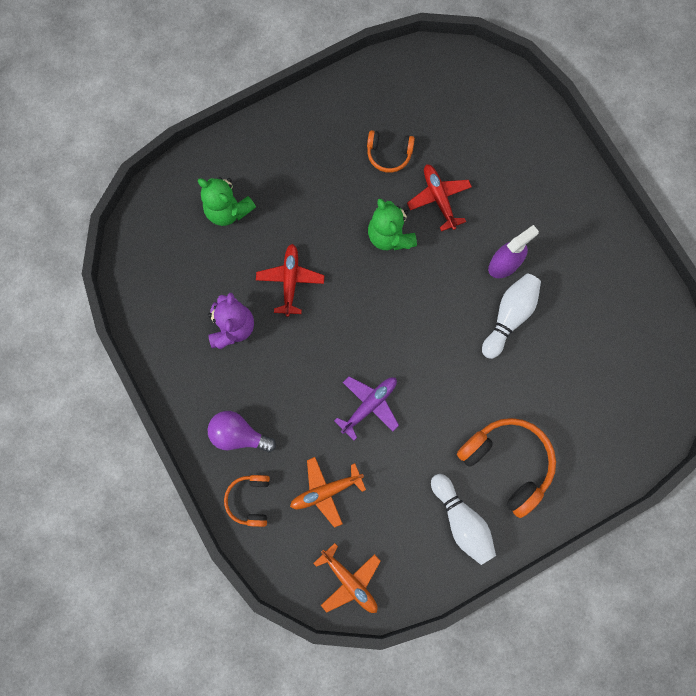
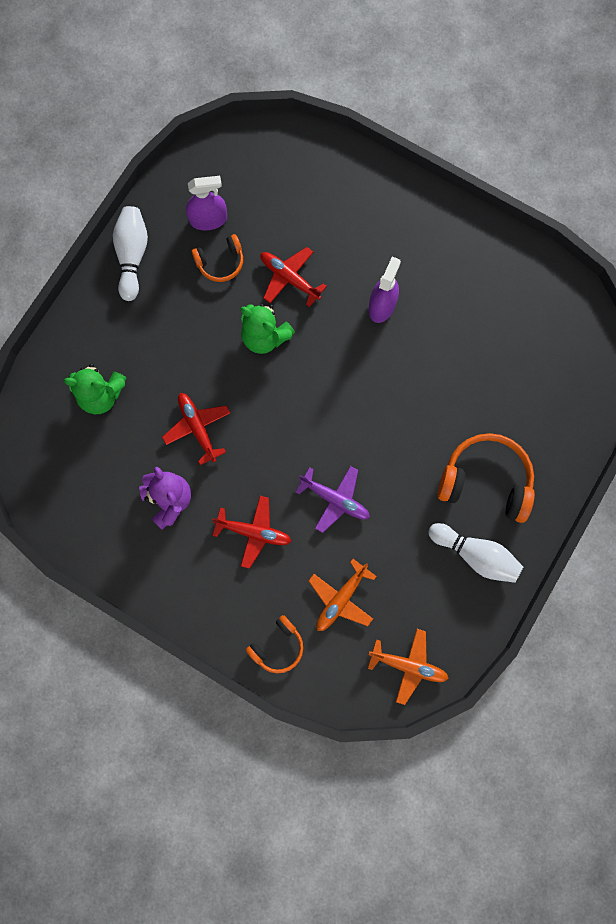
camera: 30 degrees left, 0 degrees up
purple light bulb [207,411,276,452] -> none
orange headphones [224,475,270,527] -> orange headphones turned 105 degrees counterclockwise [246,615,303,673]
purple plane [334,376,399,440] -> purple plane turned 105 degrees clockwise [295,466,370,533]
white bowling pin [482,273,541,359] -> white bowling pin moved to [113,206,148,301]
none -> purple spray bottle [186,176,227,230]
none -> red plane [212,496,292,569]

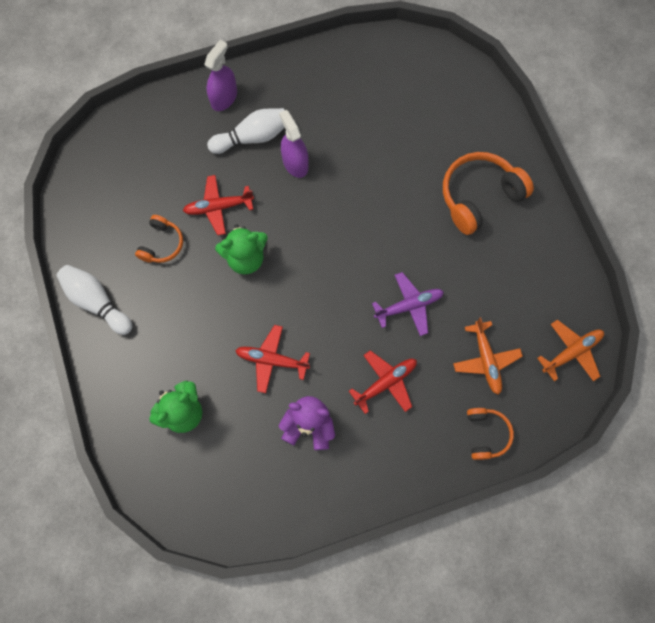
camera: 50 degrees left, 5 degrees down
purple spray bottle [186,176,227,230] -> purple spray bottle moved to [204,40,237,111]
white bowling pin [428,523,523,583] -> white bowling pin moved to [207,108,285,154]

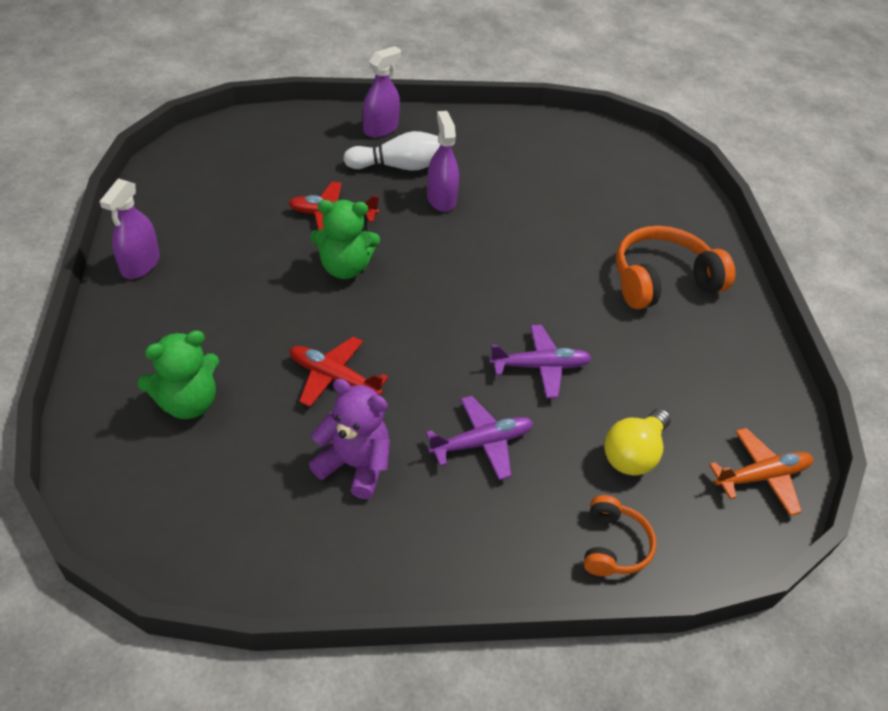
camera: 10 degrees right, 25 degrees down
white bowling pin [56,265,132,335] -> purple spray bottle [100,179,160,279]
orange headphones [135,215,183,263] -> none
red plane [349,350,417,414] -> purple plane [426,396,534,480]
orange plane [453,317,523,395] -> yellow light bulb [604,408,671,476]

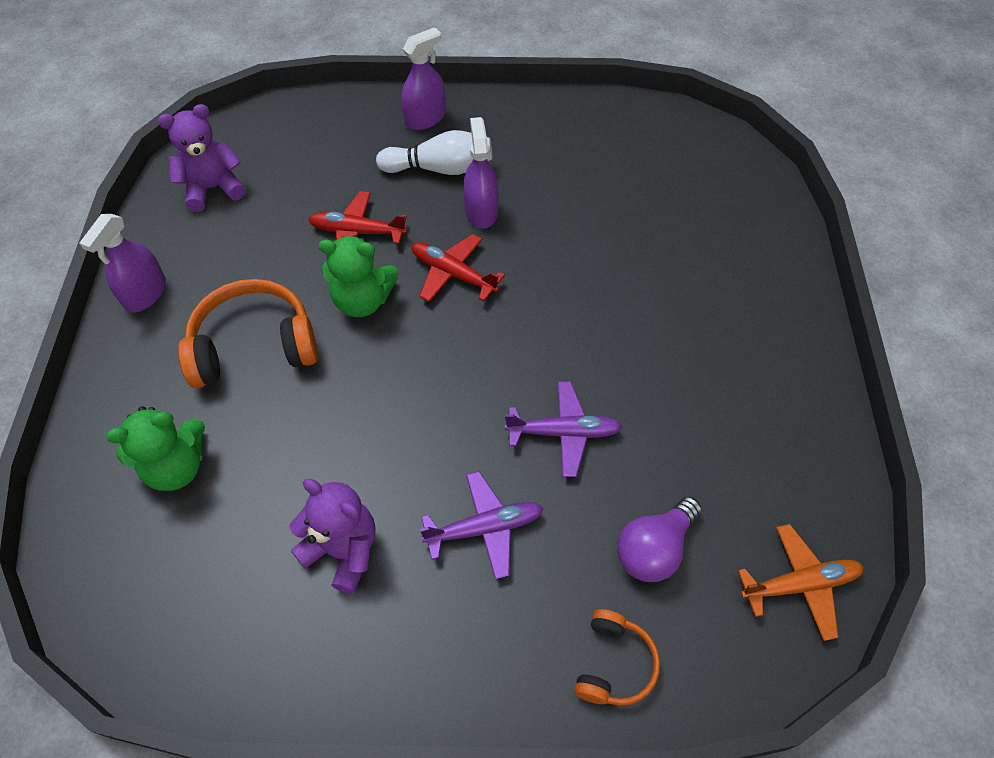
camera: 10 degrees right, 10 degrees up
red plane [290,337,388,407] -> red plane moved to [412,234,505,302]
yellow light bulb [604,408,671,476] -> purple light bulb [617,497,702,582]
orange headphones [616,226,735,309] -> orange headphones moved to [178,279,318,389]
none -> purple teddy bear [158,104,246,212]

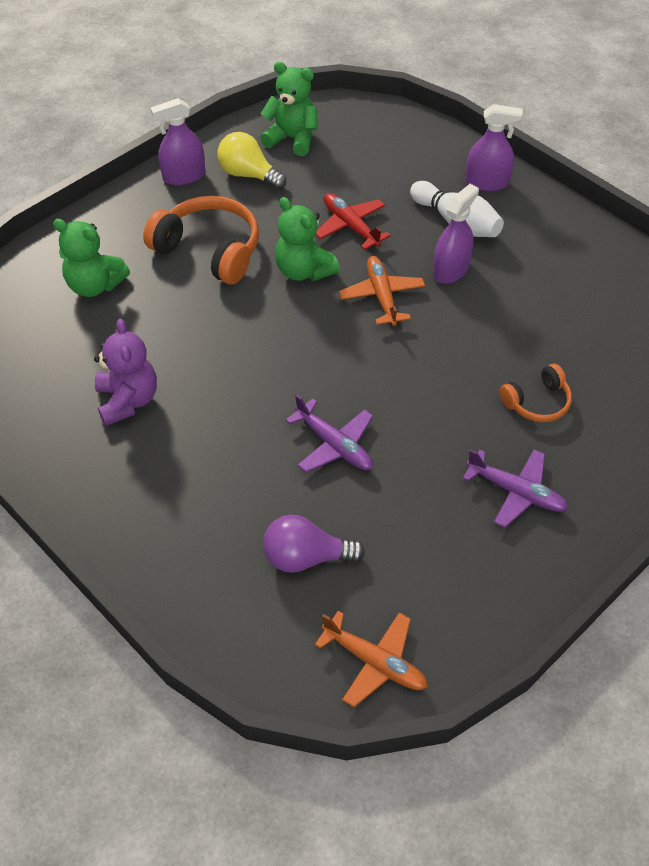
camera: 45 degrees right, 5 degrees down
purple teddy bear [158,104,246,212] -> green teddy bear [261,62,317,156]
red plane [412,234,505,302] -> orange plane [339,256,425,326]
purple plane [420,471,543,580] -> purple plane moved to [463,449,569,528]
orange headphones [574,609,660,706] -> orange headphones moved to [500,364,572,422]
none -> yellow light bulb [217,132,286,190]

